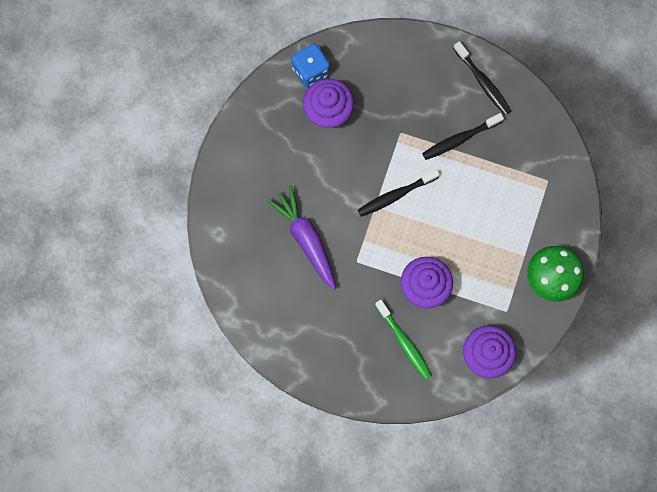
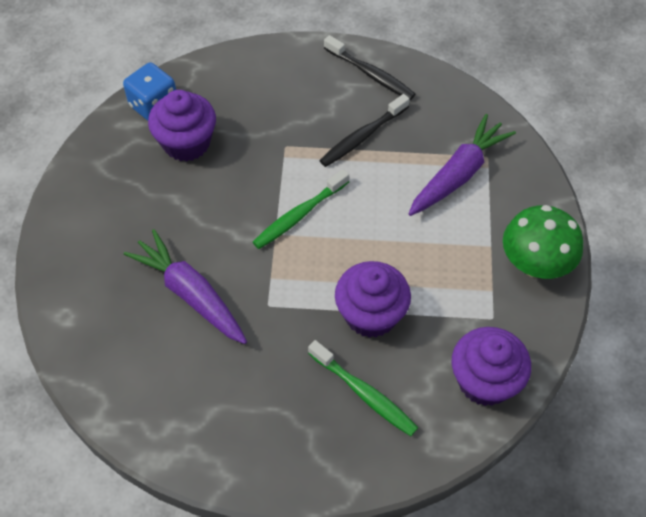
camera: 15 degrees left, 20 degrees down
black toothbrush [358,169,440,217] -> green toothbrush [253,169,349,249]
none -> purple carrot [409,114,516,216]

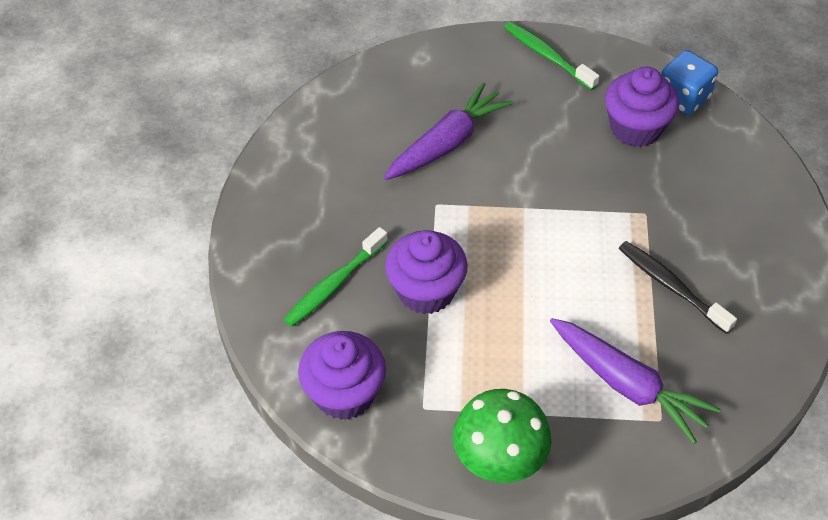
camera: 90 degrees right, 5 degrees down
green toothbrush [253,169,349,249] -> green toothbrush moved to [504,22,599,90]
black toothbrush [324,35,415,100] -> none

